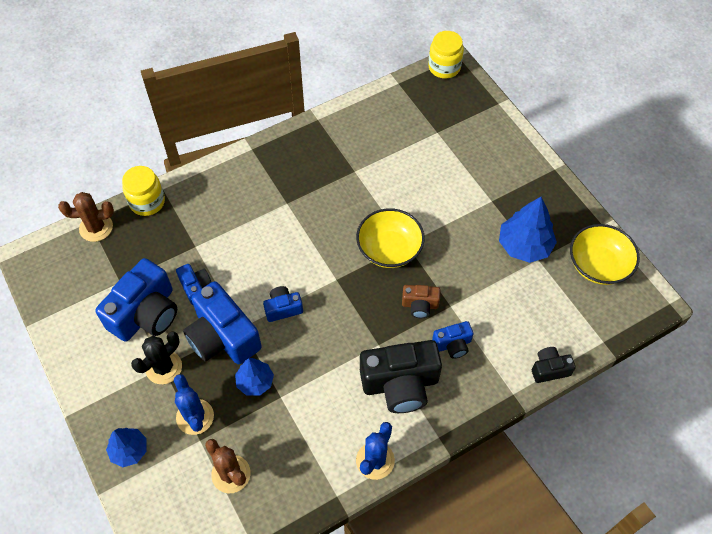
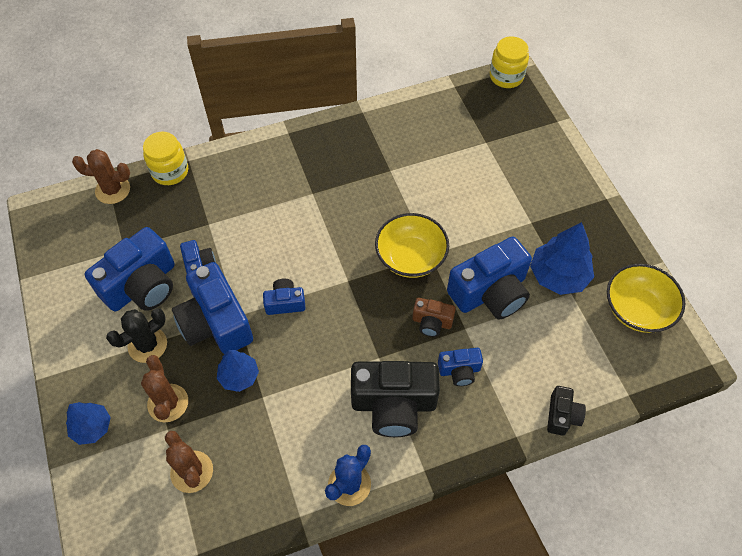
camera: 10 degrees right, 0 degrees up
blue cactus [174,374,214,435] -> brown cactus [141,355,188,422]
black camera [532,347,576,383] -> black camera turned 105 degrees clockwise [547,386,586,435]
none -> blue camera [447,237,532,320]

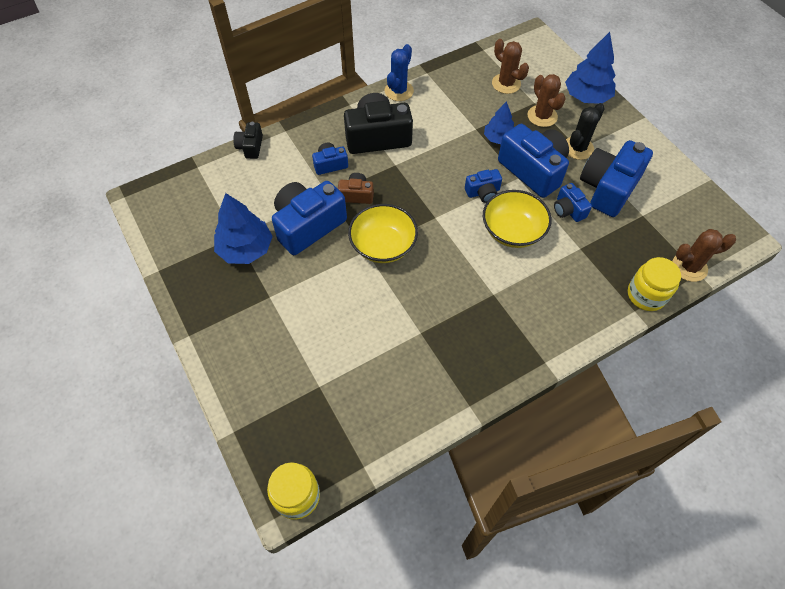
camera: 170 degrees right, 0 degrees up
blue tree [66,402,111,445] -> blue tree [565,32,616,104], size x1.61
yellow bowl [607,264,685,333] -> yellow bowl moved to [483,190,552,248]

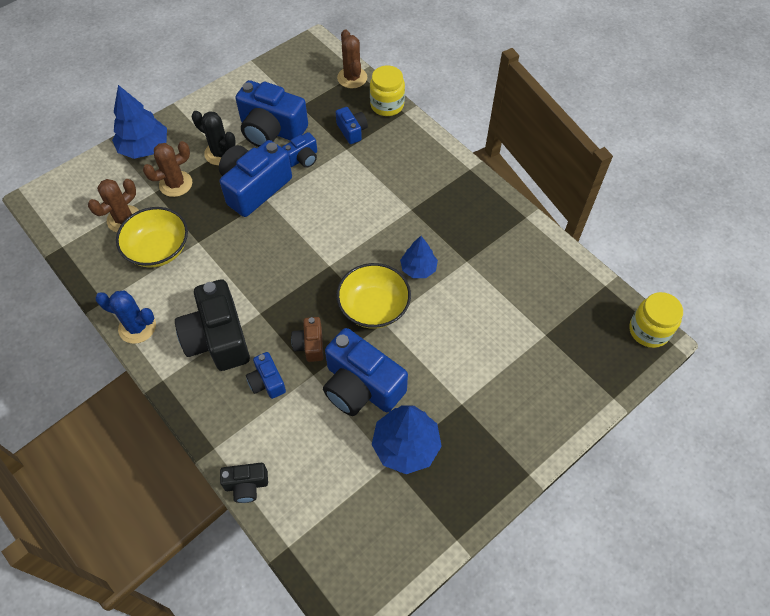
camera: 100 degrees left, 0 degrees up
blue camera [465,169,502,203] -> blue camera moved to [336,107,368,144]
yellow bowl [483,190,552,248] -> yellow bowl moved to [116,207,188,268]
blue tree [484,101,514,144] -> blue tree moved to [400,236,438,278]

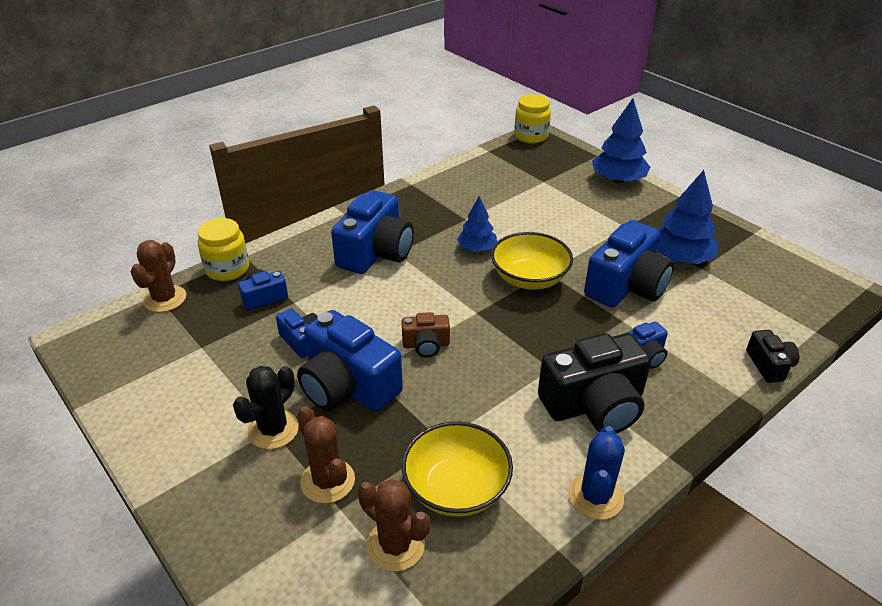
camera: 90 degrees left, 20 degrees down
blue tree [112,85,167,159] -> blue tree moved to [592,98,650,183]
blue camera [235,80,308,147] -> blue camera moved to [331,190,414,274]
brown camera [291,317,323,362] -> brown camera moved to [401,312,450,357]
brown cactus [337,29,367,88] -> brown cactus turned 60 degrees counterclockwise [131,240,186,312]

